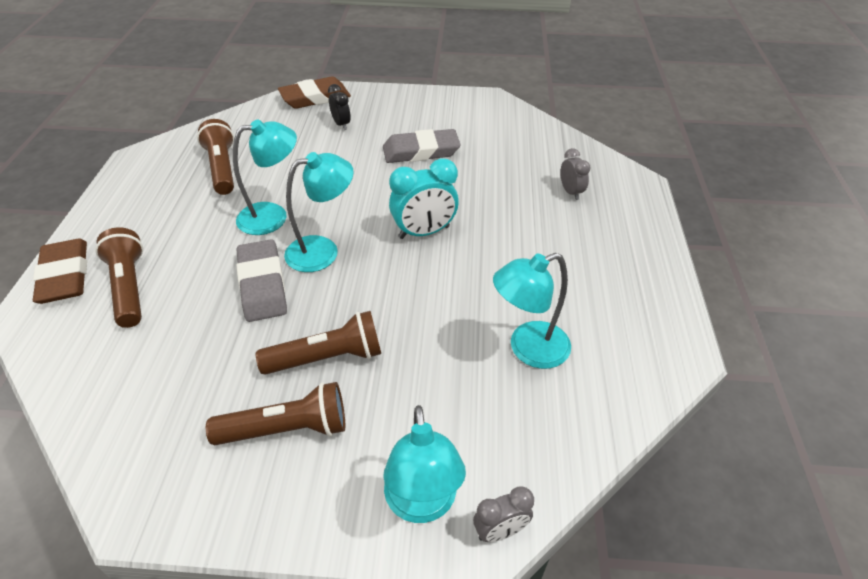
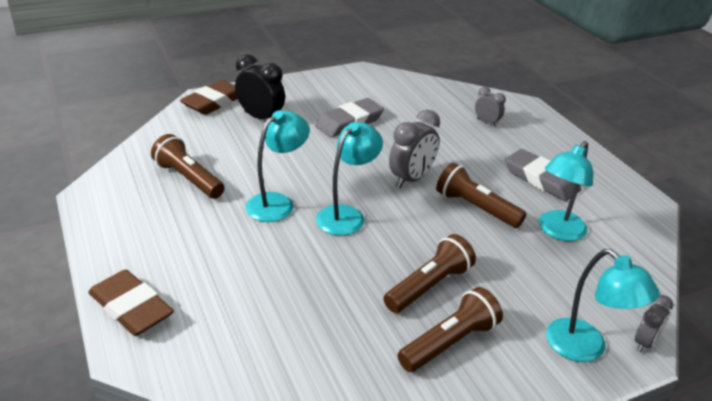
camera: 30 degrees left, 10 degrees down
brown flashlight [95,228,143,328] -> brown flashlight moved to [436,163,526,228]
grey eraser [237,239,287,322] -> grey eraser moved to [505,149,581,201]
black clock [328,84,351,130] -> black clock [235,54,285,119], size x1.72
turquoise clock [389,158,459,239] -> grey clock [389,110,440,188]

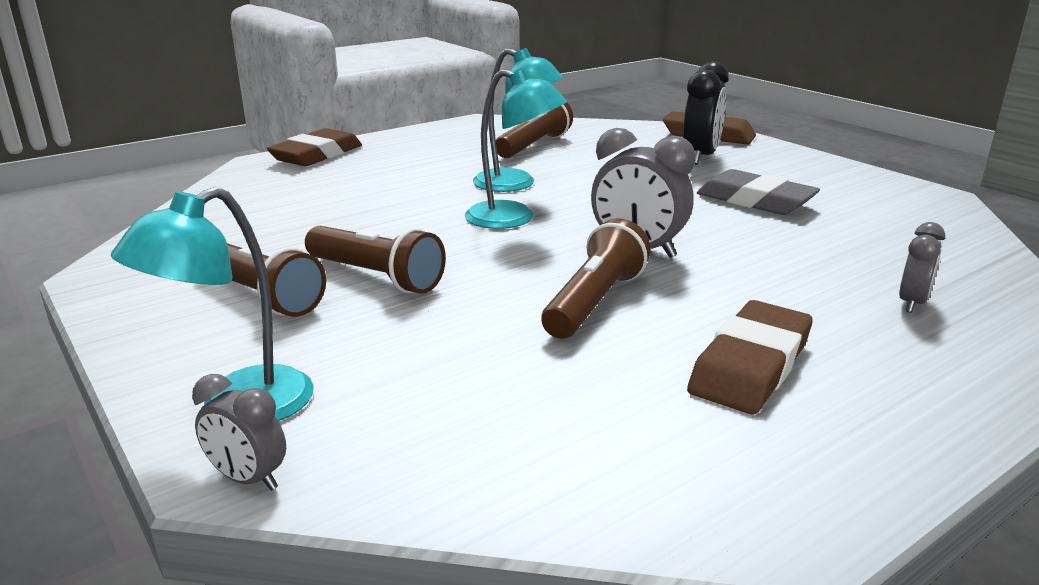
camera: 80 degrees right, 10 degrees down
grey eraser [505,149,581,201] -> brown eraser [687,300,813,414]
turquoise lamp [539,141,593,241] -> none

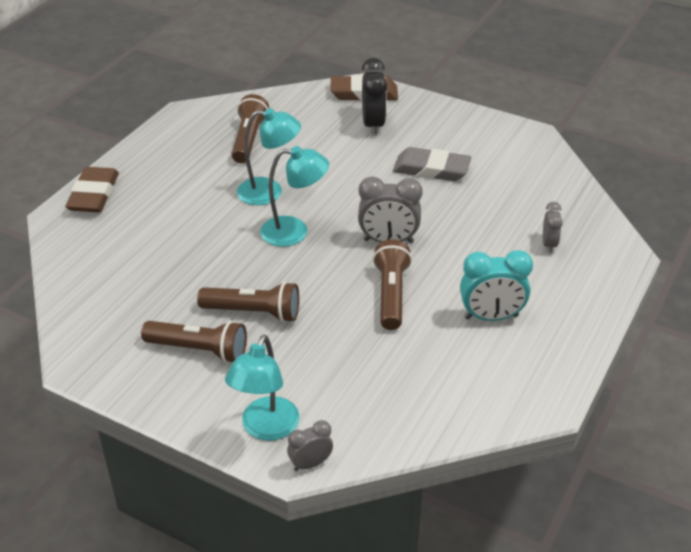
camera: 25 degrees left, 15 degrees up
grey clock [192,374,286,491] -> grey clock turned 150 degrees clockwise [287,420,333,471]
brown eraser [687,300,813,414] -> turquoise clock [460,250,533,321]

